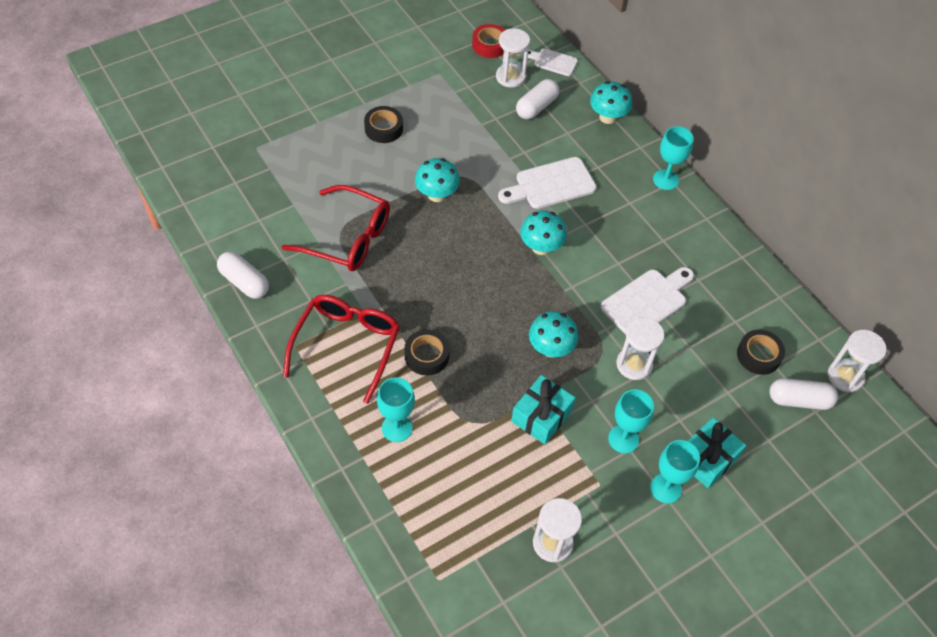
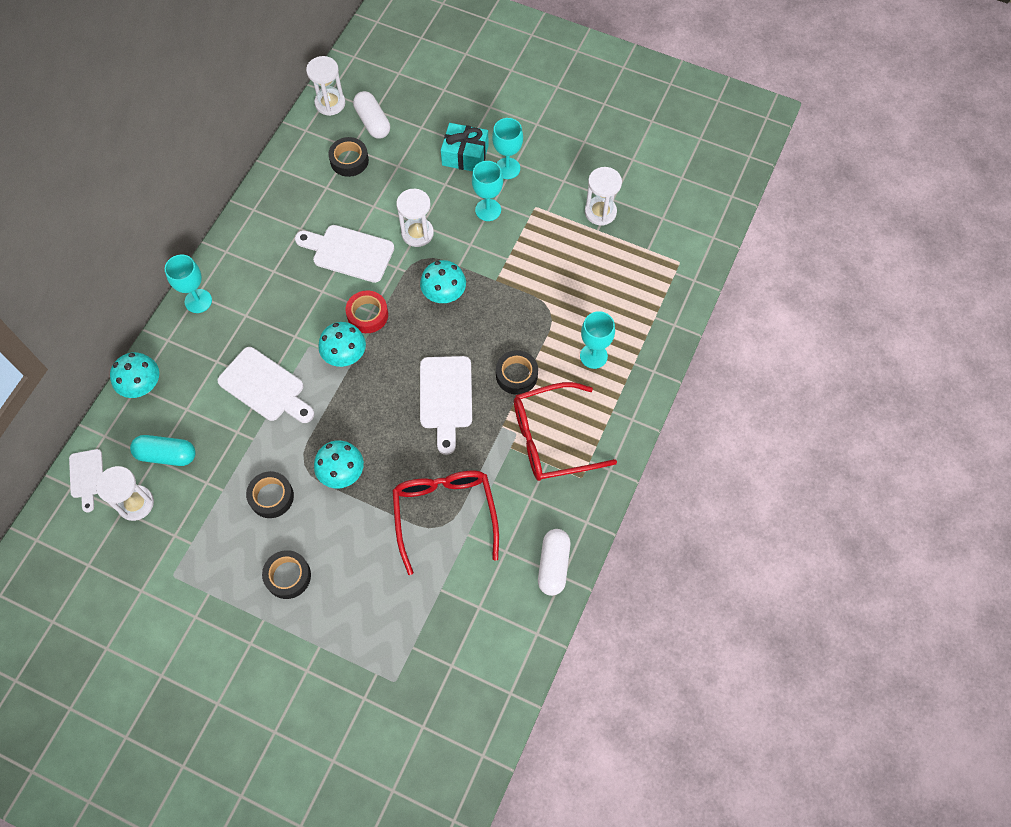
camera: 120 degrees left, 10 degrees up
red tape [472,24,505,58] -> red tape moved to [346,291,388,333]
turquoise gift [511,375,575,444] -> none
white capsule [516,79,559,119] -> turquoise capsule [130,435,196,466]
none -> black tape [246,471,294,518]
none -> white cutting board [420,356,472,455]

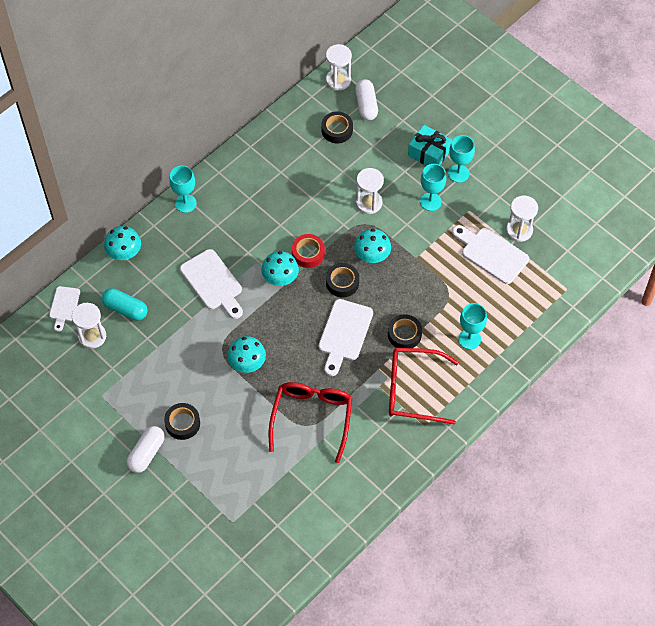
camera: 20 degrees right, 5 degrees down
black tape [246,471,294,518] -> black tape moved to [326,263,359,297]
white cutting board [295,225,394,283] -> white cutting board moved to [452,225,529,284]
white capsule [538,529,571,596] -> white capsule moved to [127,426,165,473]

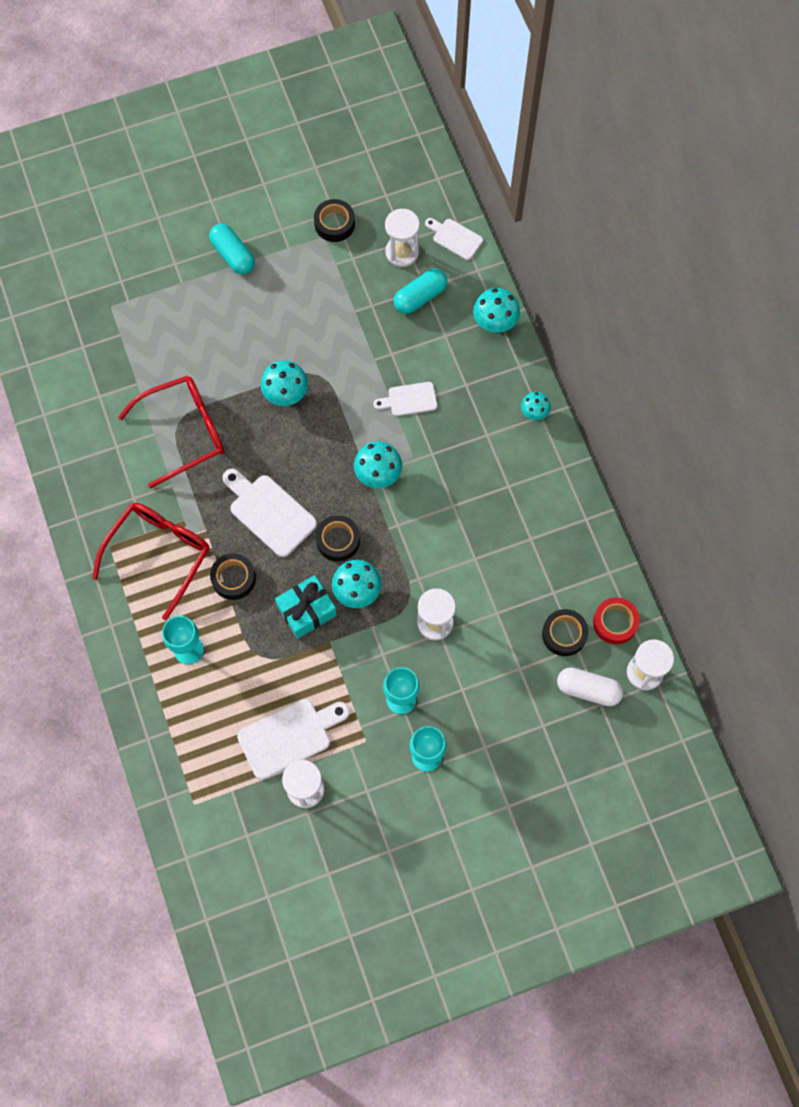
camera: 115 degrees right, 10 degrees up
white capsule [127,426,165,473] -> turquoise capsule [209,224,255,274]
black tape [164,403,200,440] -> black tape moved to [314,199,355,242]
turquoise goblet [169,165,197,213] -> turquoise mushroom [521,392,551,420]
white cutting board [180,249,243,319] -> white cutting board [373,382,437,416], size x0.60
red glasses [269,382,352,463] -> red glasses turned 60 degrees counterclockwise [118,376,224,488]
red tape [292,234,325,268] -> red tape moved to [593,597,640,644]
turquoise gift [408,125,452,166] -> turquoise gift moved to [275,575,337,639]

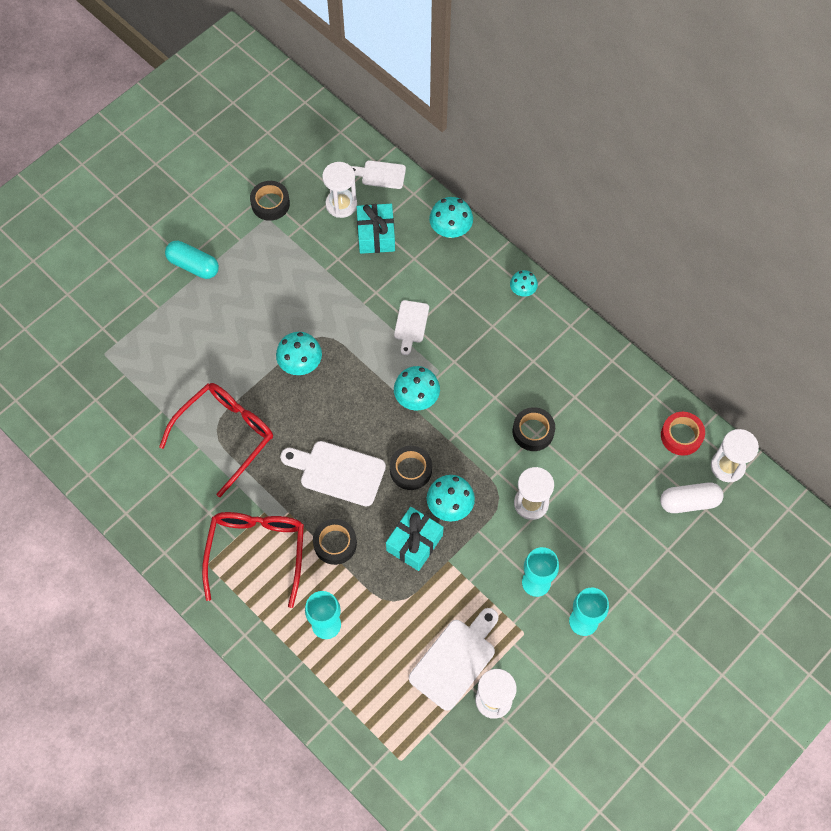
camera: 25 degrees left, 5 degrees down
white cutting board [373,382,437,416] -> white cutting board turned 45 degrees counterclockwise [394,300,429,355]
turquoise capsule [394,269,447,314] -> turquoise gift [357,204,395,254]
black tape [542,609,588,656] -> black tape moved to [513,407,555,451]

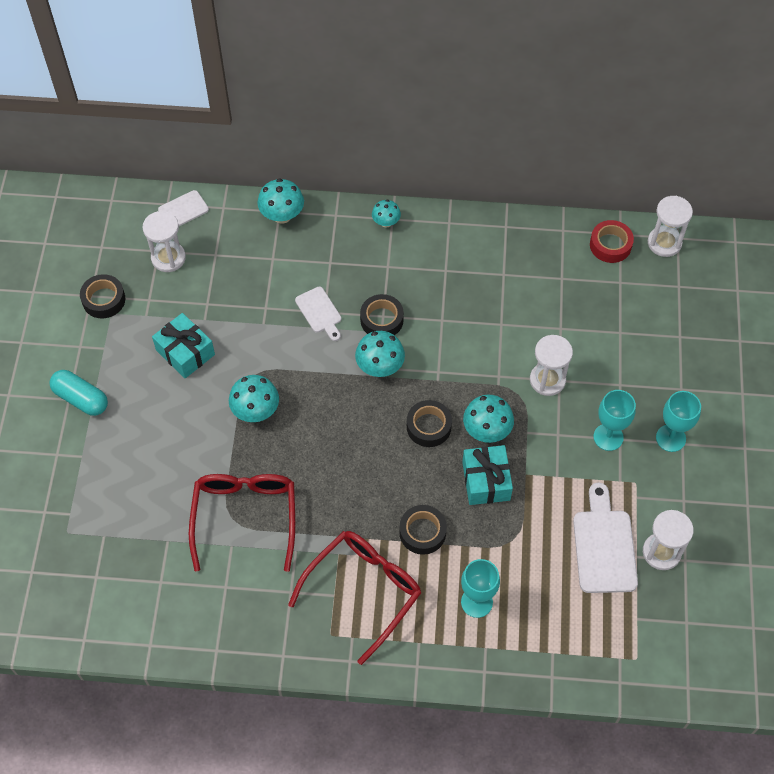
camera: 40 degrees left, 5 degrees down
turquoise capsule [165,241,219,279] -> turquoise capsule turned 45 degrees clockwise [49,370,108,416]
red glasses [202,512,304,608] -> red glasses turned 75 degrees clockwise [288,531,421,665]
white cutting board [280,441,386,506] -> none
turquoise gift [357,204,395,254] -> turquoise gift moved to [152,313,215,378]
black tape [513,407,555,451] -> black tape moved to [360,294,404,335]
white capsule [660,482,724,513] -> none

